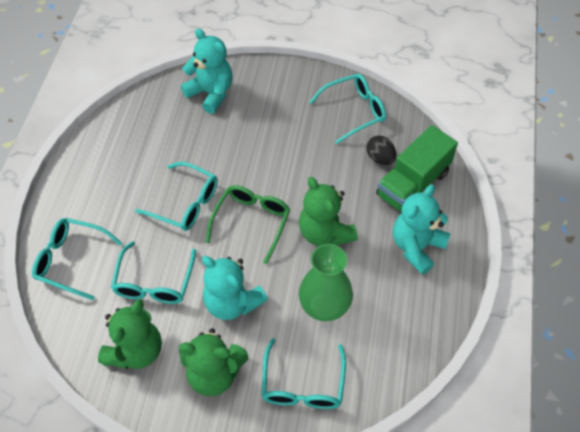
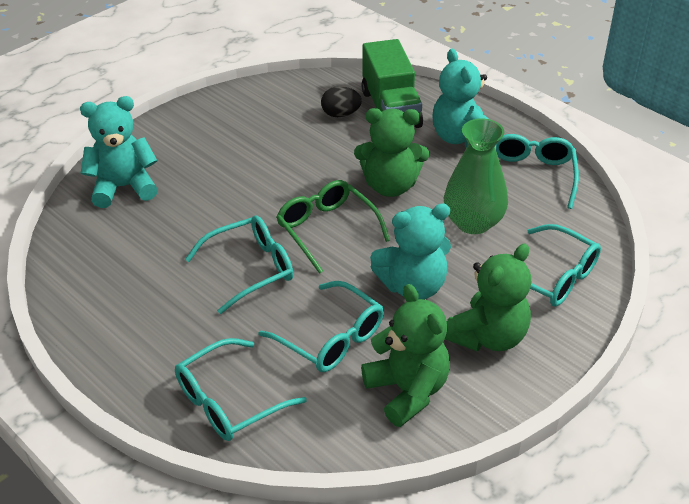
camera: 55 degrees left, 15 degrees down
turquoise glasses [309,74,386,144] -> turquoise glasses moved to [495,134,579,209]

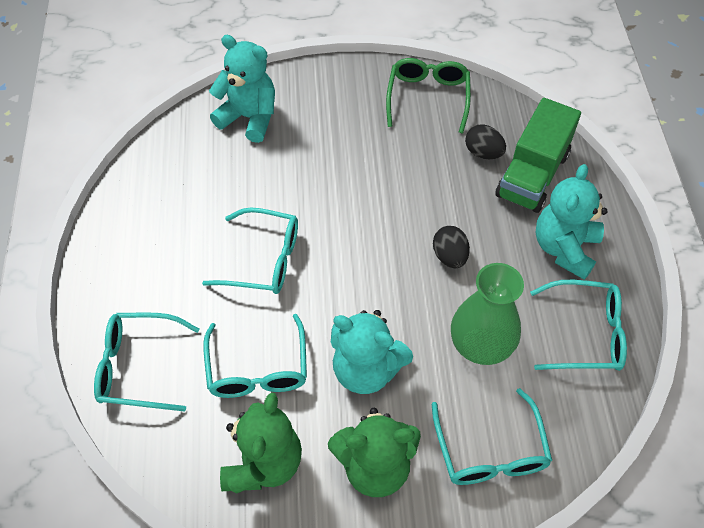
camera: 40 degrees right, 15 degrees up
green glasses [276,180,390,274] -> green glasses moved to [386,58,471,133]
green teddy bear [354,108,429,197] -> black egg [433,226,470,268]
turquoise glasses [495,134,579,209] -> turquoise glasses turned 45 degrees clockwise [530,280,627,371]

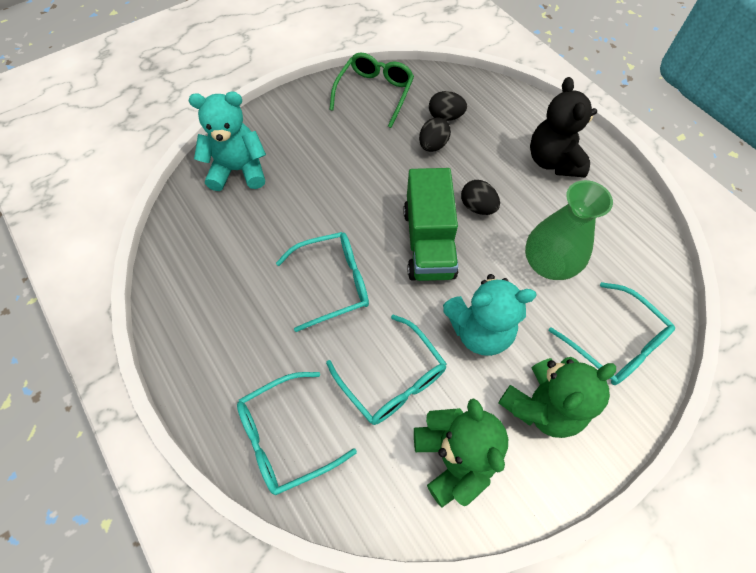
camera: 30 degrees left, 5 degrees up
green glasses [386,58,471,133] -> green glasses turned 45 degrees clockwise [329,53,414,128]
green truck [495,98,581,213] -> green truck moved to [404,168,459,281]
turquoise glasses [530,280,627,371] -> none
turquoise teddy bear [535,164,608,280] -> black teddy bear [530,77,597,177]
none -> black egg [419,117,451,152]

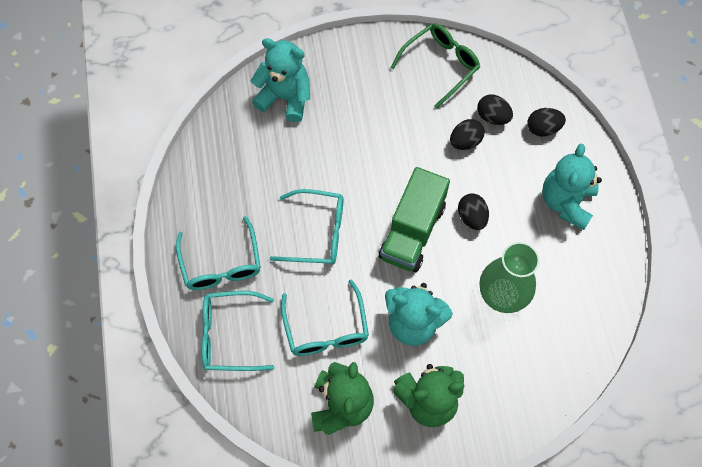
camera: 25 degrees right, 5 degrees up
black teddy bear [530,77,597,177] -> turquoise teddy bear [542,144,602,230]
turquoise glasses [549,282,675,385] -> turquoise glasses moved to [176,216,261,290]
none -> black egg [527,108,566,137]

